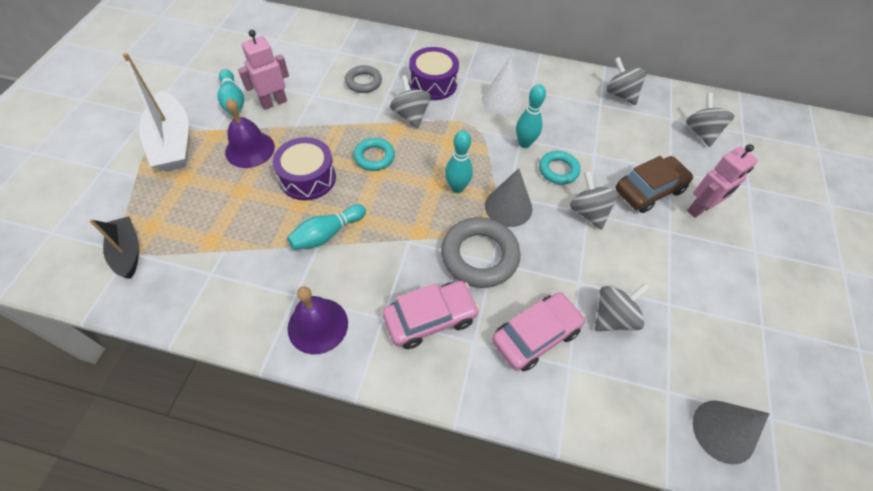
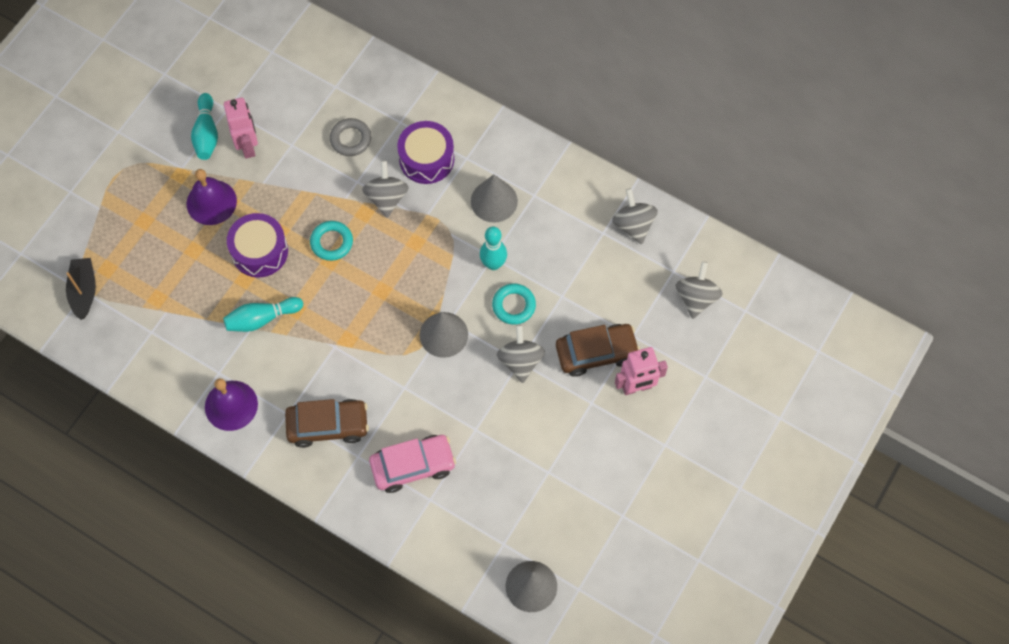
camera: 20 degrees right, 10 degrees up
white boat [123,53,189,172] -> none
pink robot [238,30,289,110] -> pink robot turned 90 degrees clockwise [224,97,258,158]
pink car [383,281,480,349] -> brown car [285,399,369,448]
grey ring [441,217,521,288] -> none
turquoise bowling pin [445,131,473,193] -> none
white cone [482,58,523,115] -> grey cone [471,174,518,223]
grey spinning top [595,283,650,331] -> none

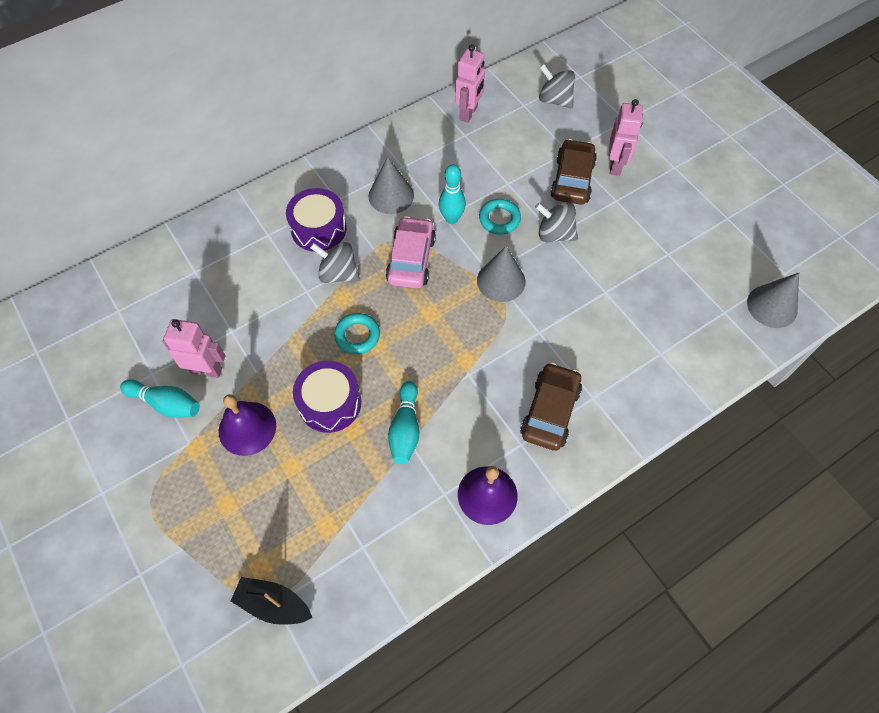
camera: 65 degrees left, 5 degrees down
grey ring [330,118,371,156] -> none
pink car [369,435,456,493] -> pink car moved to [386,216,436,288]
grey spinning top [612,188,658,244] -> pink robot [455,44,485,123]

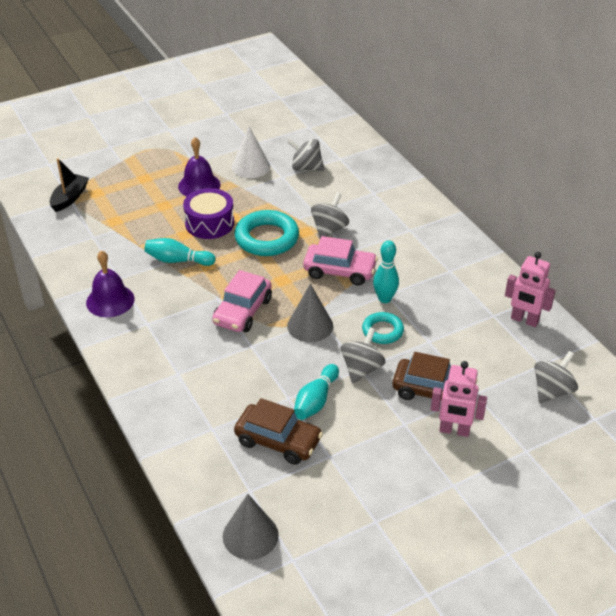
camera: 95 degrees right, 20 degrees down
turquoise bowling pin [120,379,200,418] -> turquoise bowling pin moved to [294,364,339,420]
pink robot [162,319,225,378] -> white cone [232,127,270,178]
purple drum [286,188,347,252] -> none
turquoise ring [334,313,380,354] -> turquoise ring [235,210,299,256], size x1.70
grey cone [369,157,414,214] -> none
brown car [520,362,582,451] -> brown car moved to [234,398,323,465]
none -> pink car [212,270,272,332]
none -> grey spinning top [287,138,324,171]

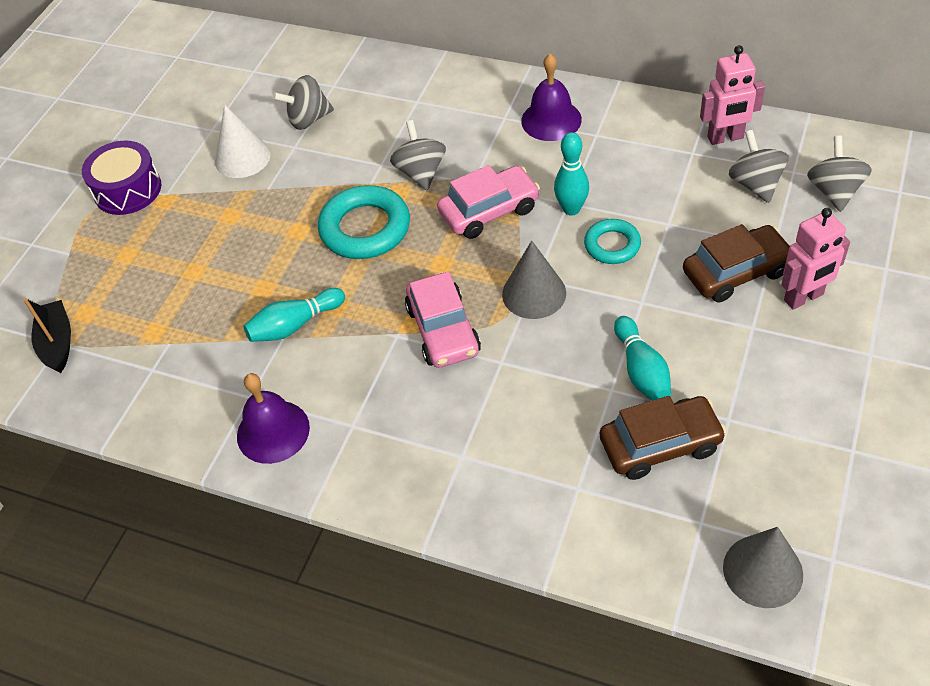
camera: 35 degrees left, 10 degrees up
purple bell [178,137,220,196] -> purple bell moved to [521,54,582,141]
purple drum [183,188,234,239] -> purple drum moved to [82,141,161,215]
grey spinning top [341,327,386,384] -> grey spinning top moved to [729,130,789,203]

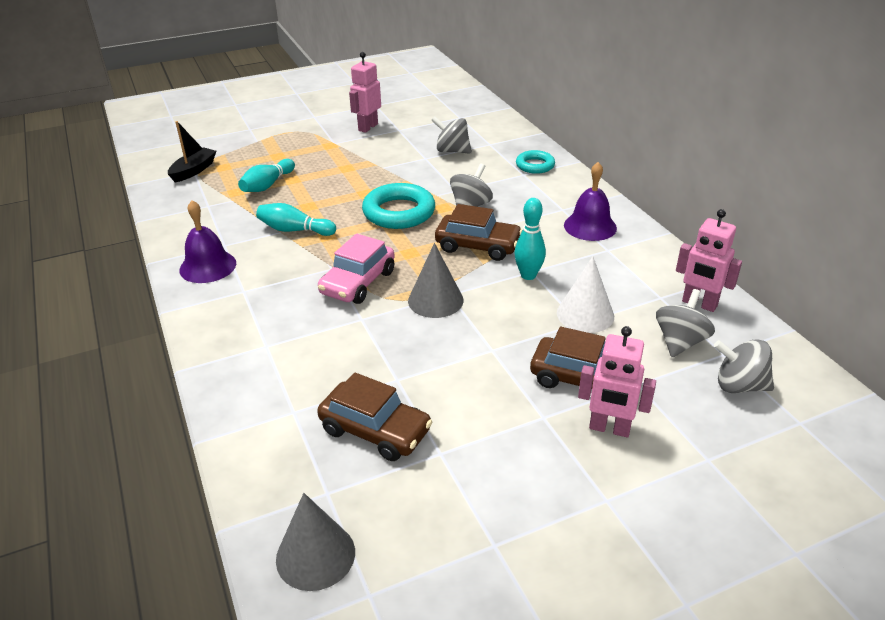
camera: 40 degrees right, 15 degrees down
purple drum [82,141,161,215] -> none
white cone [215,105,271,178] -> white cone moved to [557,256,614,333]
pink car [437,165,540,239] -> brown car [435,204,523,261]
turquoise ring [584,219,641,264] -> turquoise ring moved to [516,150,555,174]
turquoise bowling pin [614,316,671,401] -> turquoise bowling pin moved to [238,159,295,192]
grey spinning top [807,136,872,212] -> grey spinning top turned 120 degrees counterclockwise [714,339,774,393]
none -> pink robot [349,52,381,133]

